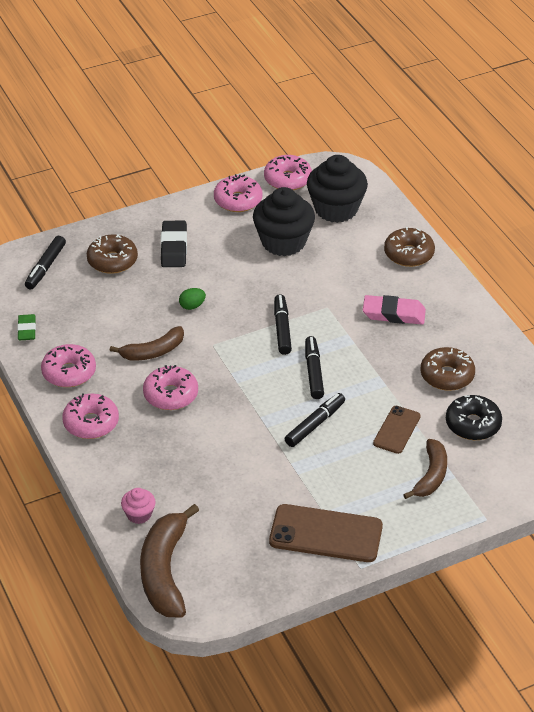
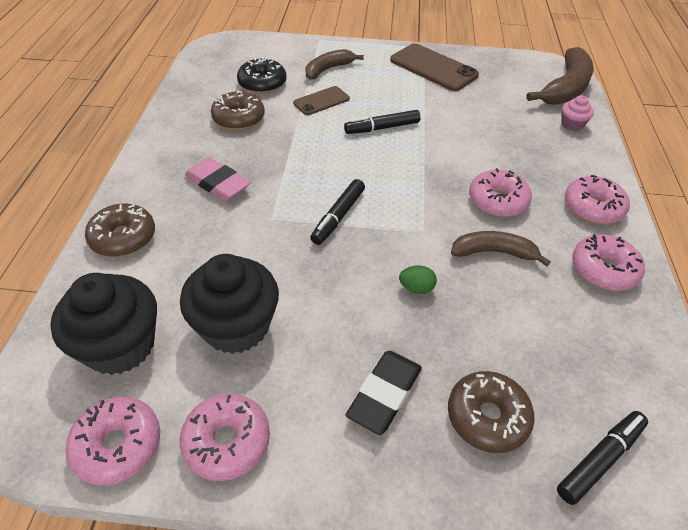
camera: 150 degrees left, 5 degrees up
green eraser [17,314,36,340] -> none
black marker [305,336,324,399] -> none

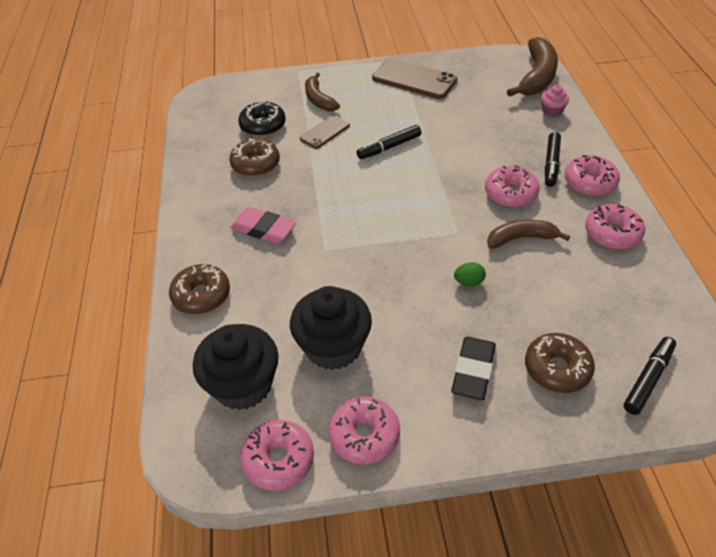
camera: 10 degrees left, 0 degrees up
brown banana [305,49,364,80] -> brown banana turned 60 degrees counterclockwise [305,72,340,111]
black marker [310,179,365,245] -> black marker moved to [545,132,561,187]

